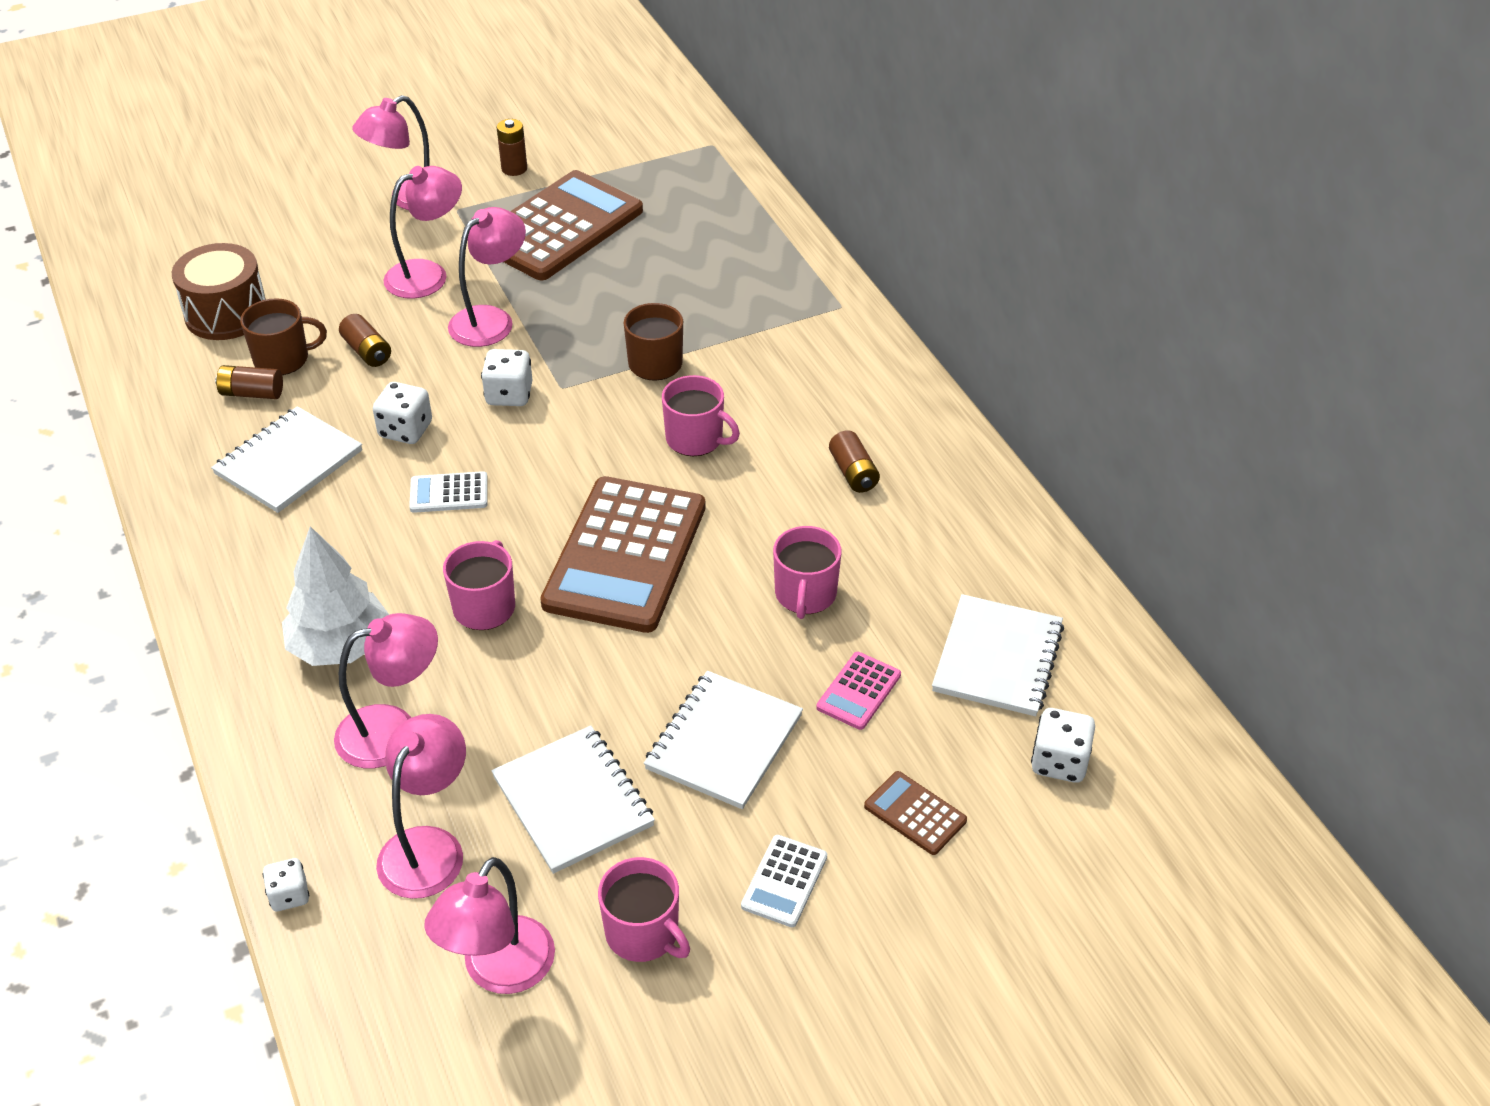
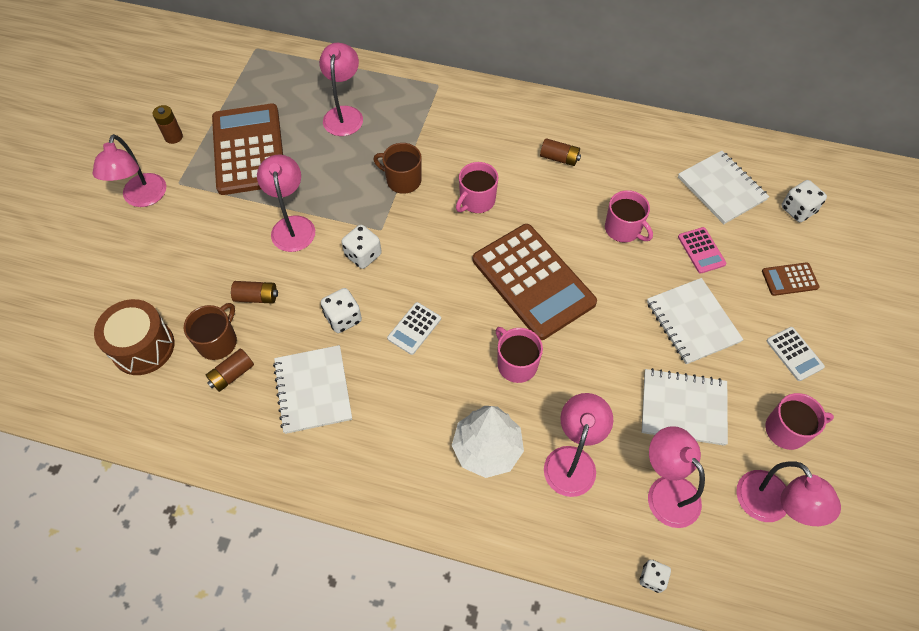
camera: 50 degrees left, 15 degrees up
pink lamp [383,166,462,299] -> pink lamp moved to [319,43,363,136]
pink mug [662,375,740,456] -> pink mug turned 150 degrees clockwise [456,162,498,213]

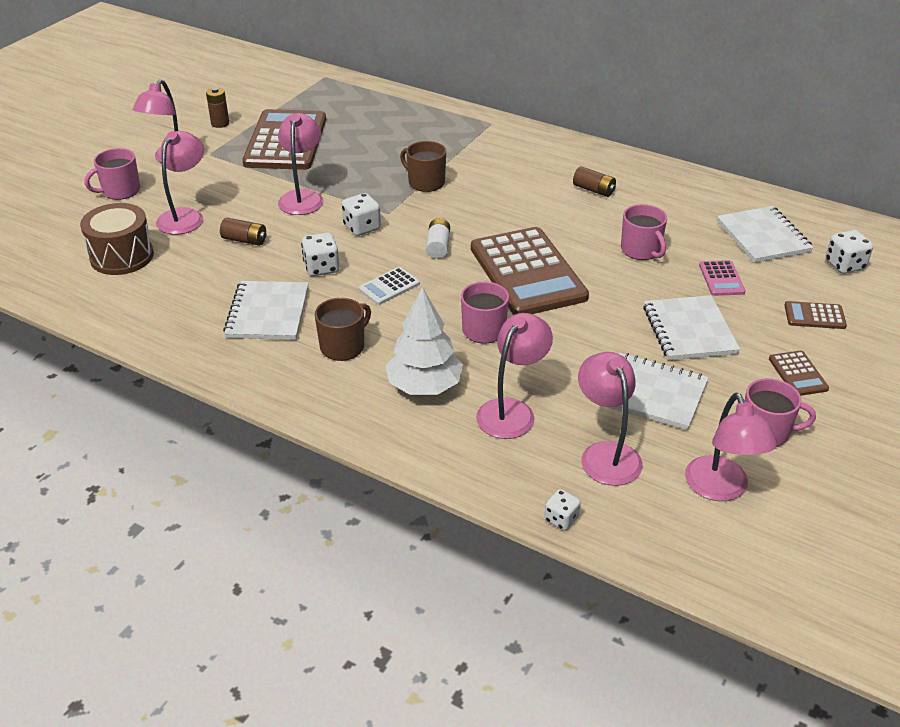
camera: 15 degrees right, 20 degrees down
brown mug [184,303,237,360] -> brown mug moved to [315,298,371,361]
brown battery [206,348,254,392] -> none
pink lamp [319,43,363,136] -> pink lamp moved to [156,131,204,235]
pink mug [456,162,498,213] -> pink mug moved to [85,148,140,200]
white calculator [767,327,825,381] -> brown calculator [769,350,829,396]
none -> white battery [426,218,450,259]

